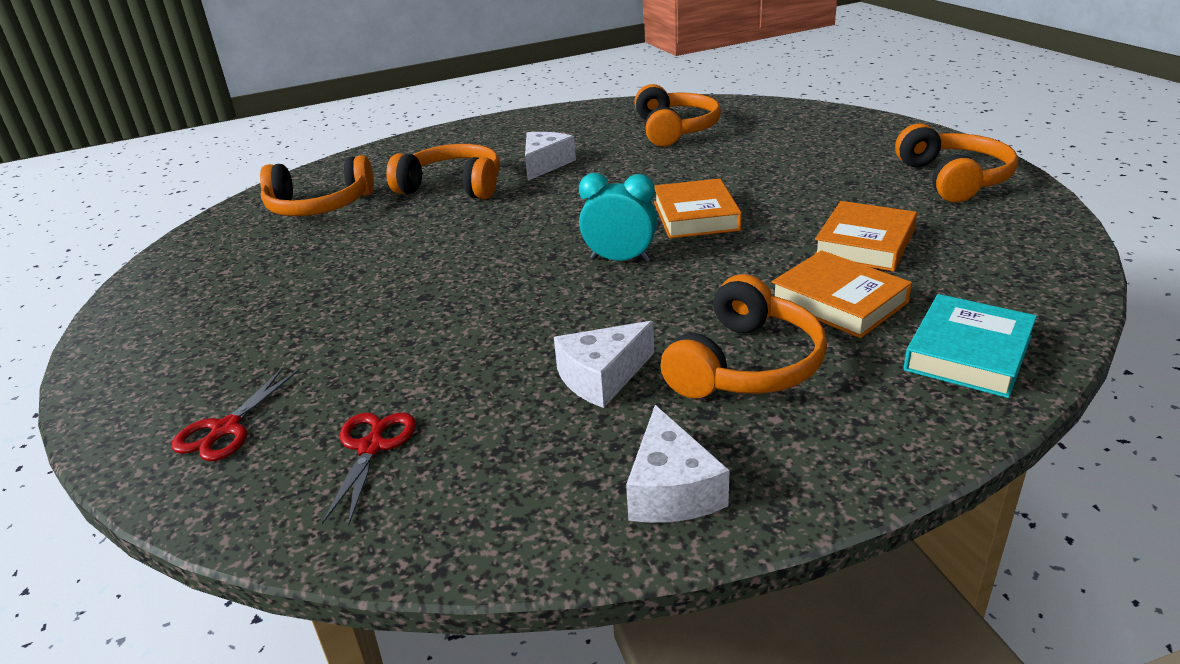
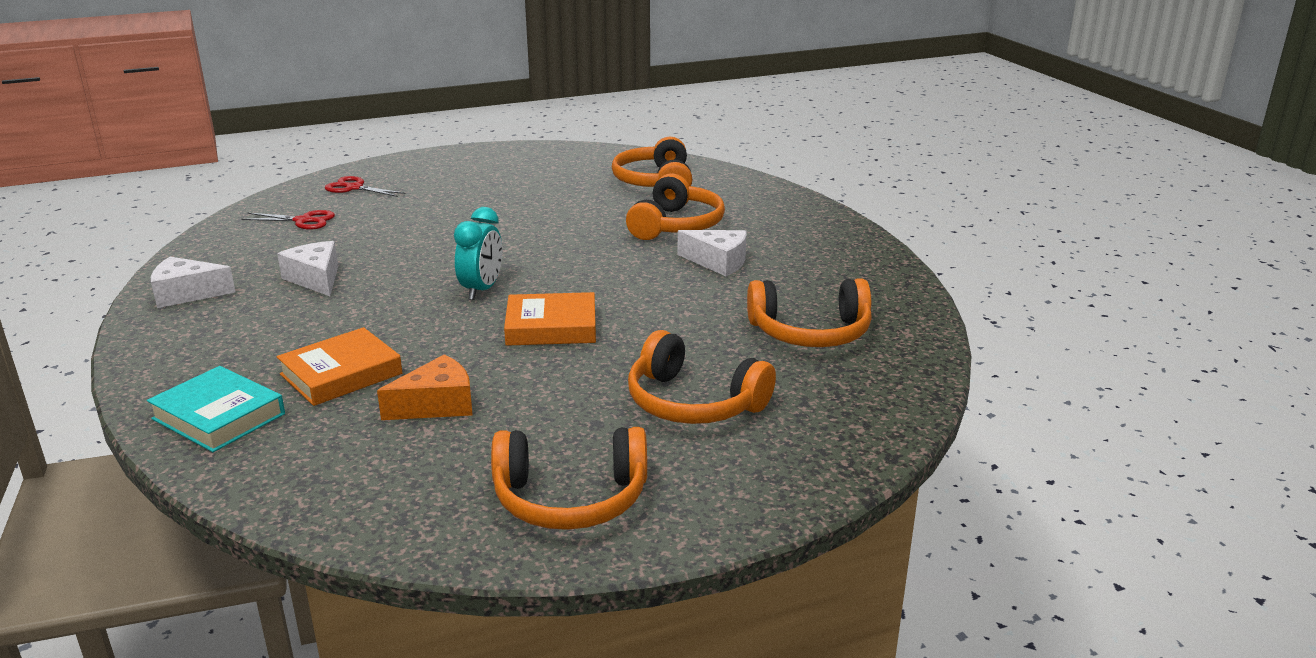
camera: 90 degrees right, 5 degrees down
orange headphones [660,274,827,399] -> orange headphones moved to [628,330,776,424]
orange book [815,201,917,271] -> orange cheese [377,354,473,420]

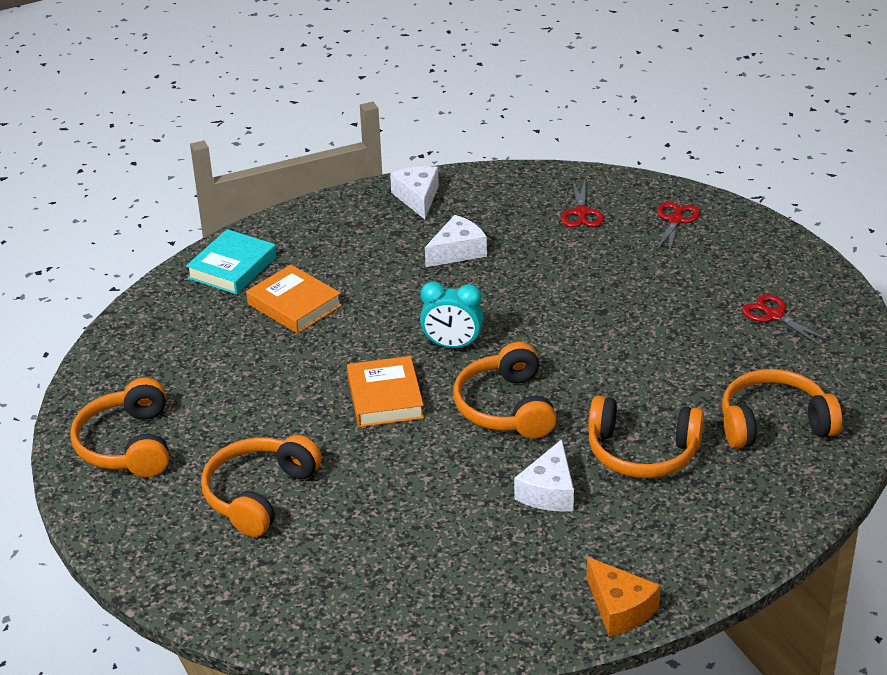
camera: 85 degrees right, 10 degrees up
orange cheese [377,354,473,420] -> orange cheese moved to [586,557,661,637]
orange headphones [747,278,872,347] -> orange headphones moved to [453,342,557,439]
none -> red scissors [742,294,830,346]

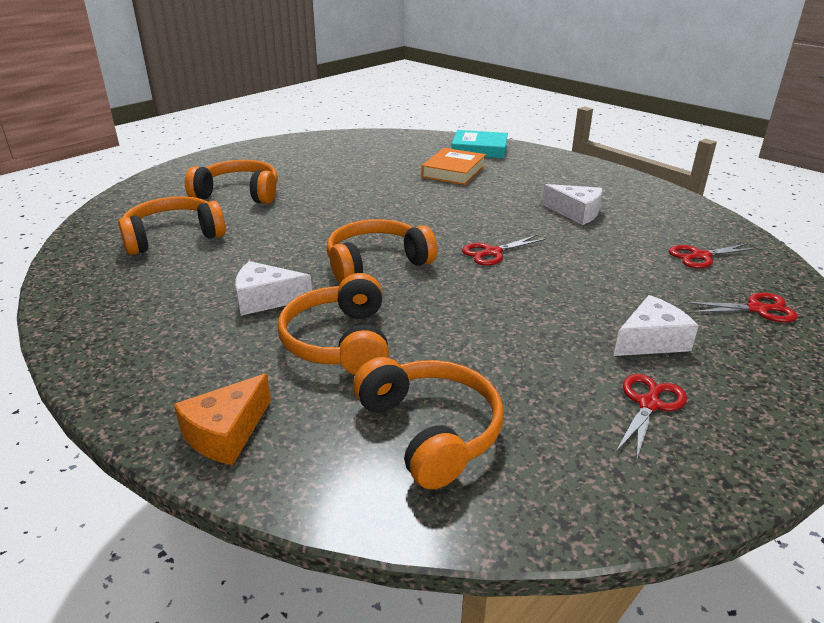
camera: 70 degrees right, 5 degrees down
orange headphones [70,378,169,477] -> orange headphones moved to [118,196,226,255]
orange book [347,356,424,427] -> none
white cheese [390,166,439,219] -> white cheese moved to [613,295,699,356]
turquoise clock [420,281,483,348] -> none
orange cheese [586,557,661,637] -> orange cheese moved to [174,373,271,465]
none -> red scissors [462,235,546,266]

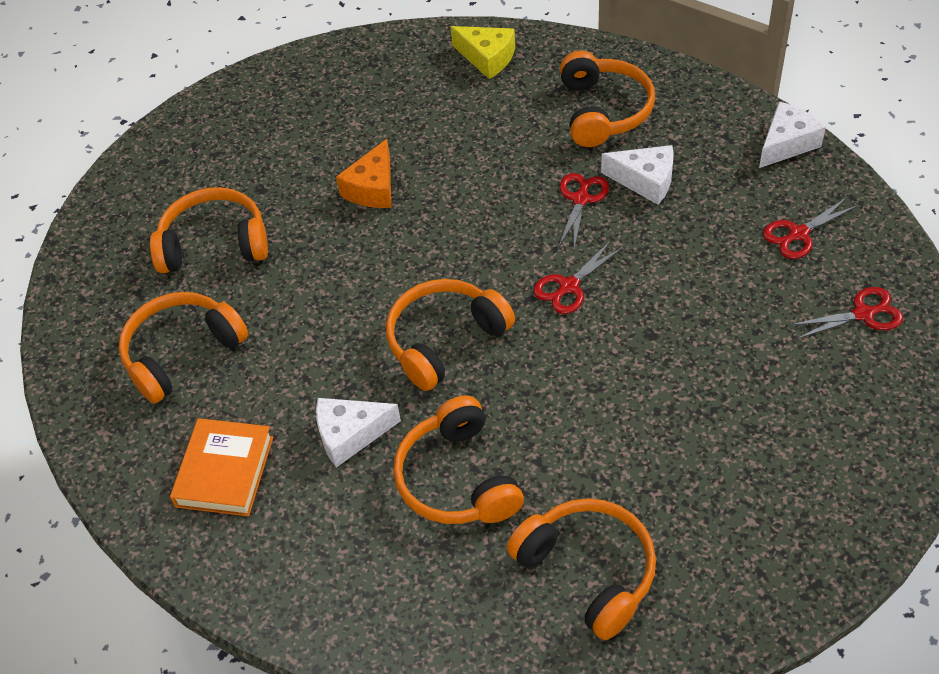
camera: 10 degrees left, 20 degrees up
orange cheese [174,373,271,465] -> orange cheese moved to [336,139,391,208]
orange book [421,148,486,185] -> orange book moved to [170,418,273,516]
turquoise book [451,130,508,158] -> yellow cheese [451,26,515,79]
white cheese [613,295,699,356] -> white cheese moved to [759,102,826,168]
red scissors [615,374,687,462] -> red scissors moved to [558,173,609,248]
none -> orange headphones [560,51,655,147]

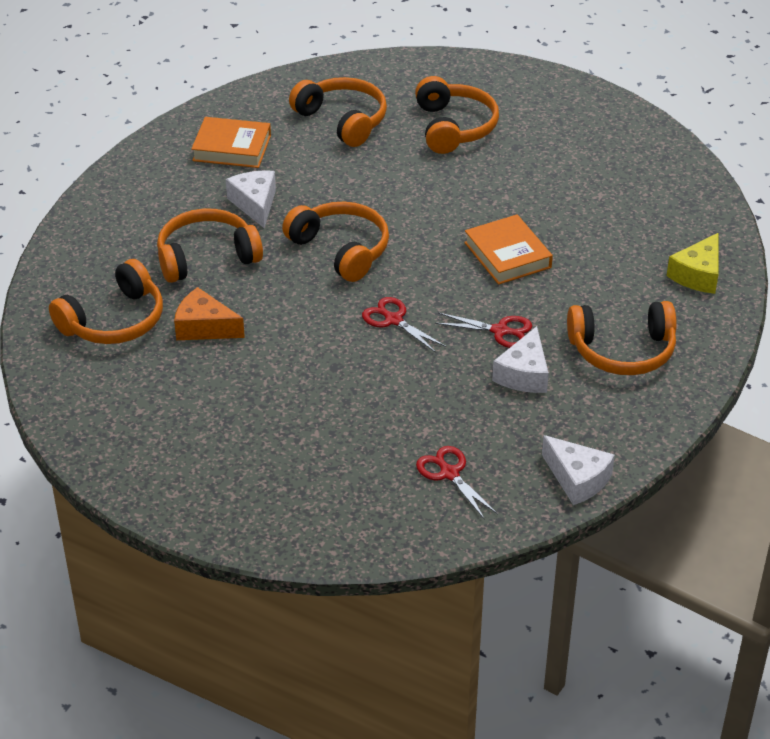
camera: 85 degrees right, 10 degrees down
orange cheese [336,139,391,208] -> orange cheese moved to [174,287,245,340]
red scissors [790,287,903,339] -> none
none -> orange book [464,214,553,285]

